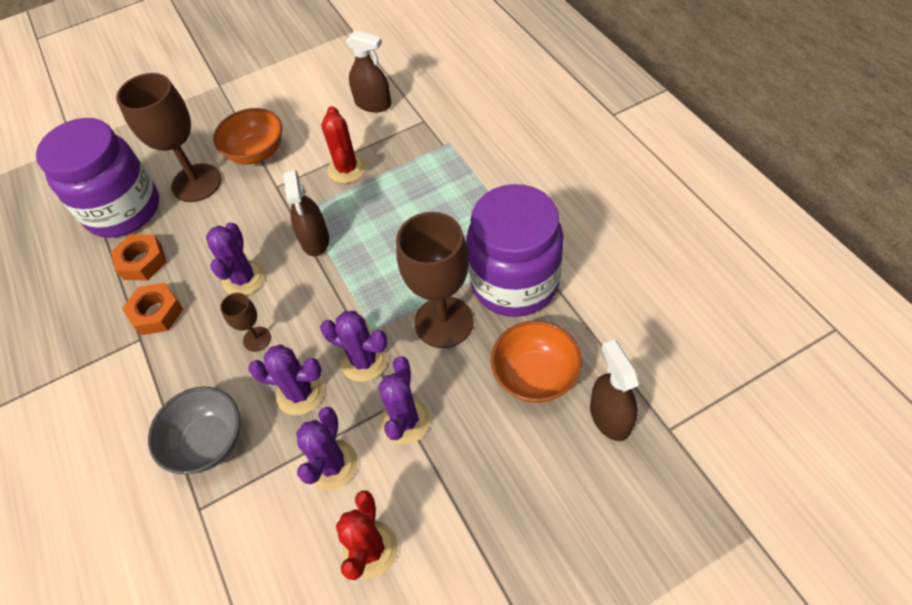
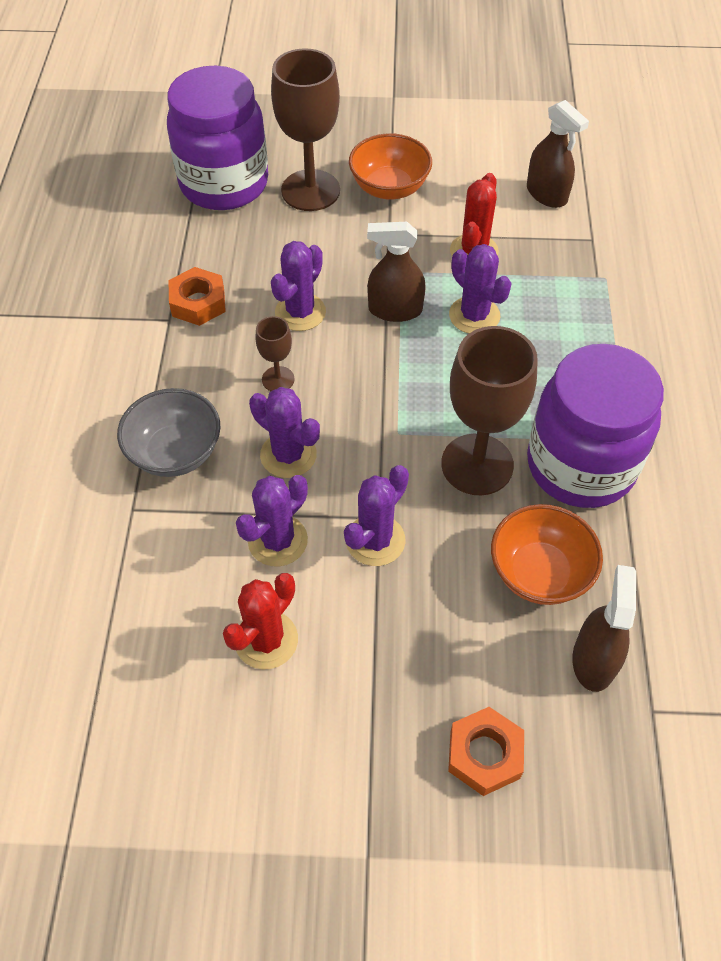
camera: 25 degrees right, 0 degrees up
orange nut [111,234,167,280] -> orange nut moved to [448,707,524,796]
brown spray bottle [283,170,329,256] -> brown spray bottle turned 75 degrees clockwise [367,222,426,322]
purple cactus [320,311,388,382] -> purple cactus moved to [449,244,512,333]

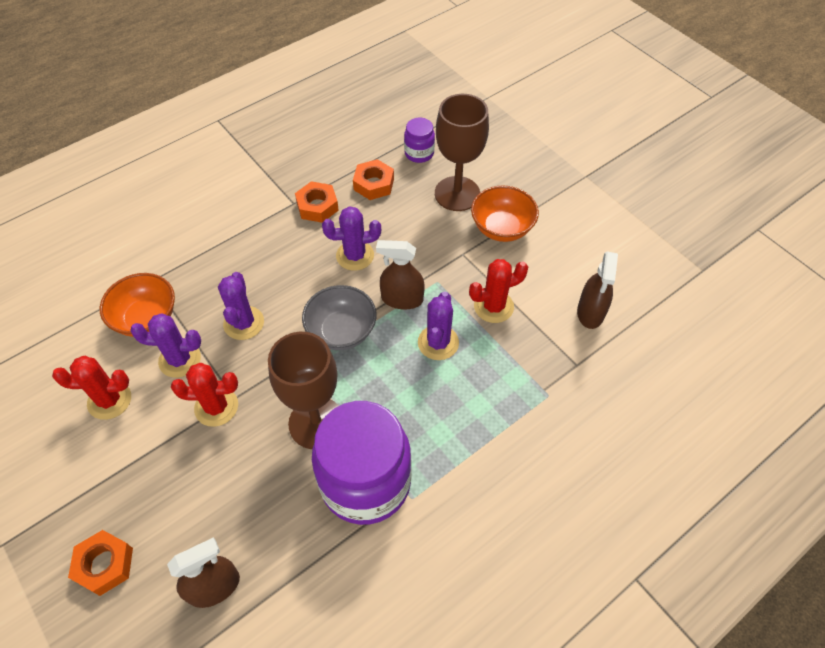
camera: 50 degrees right, 0 degrees up
grey bowl [117,388,220,477] -> grey bowl moved to [302,285,376,350]
purple jar [167,66,268,210] -> purple jar [404,118,435,163], size x0.44
brown goblet [255,316,295,391] -> none
purple cactus [344,465,409,566] -> red cactus [171,363,238,427]
brown spray bottle [367,222,426,322] -> brown spray bottle turned 45 degrees counterclockwise [376,240,425,310]
orange bowl [491,504,603,605] -> orange bowl moved to [100,273,175,337]
none -> orange nut [353,159,394,200]

